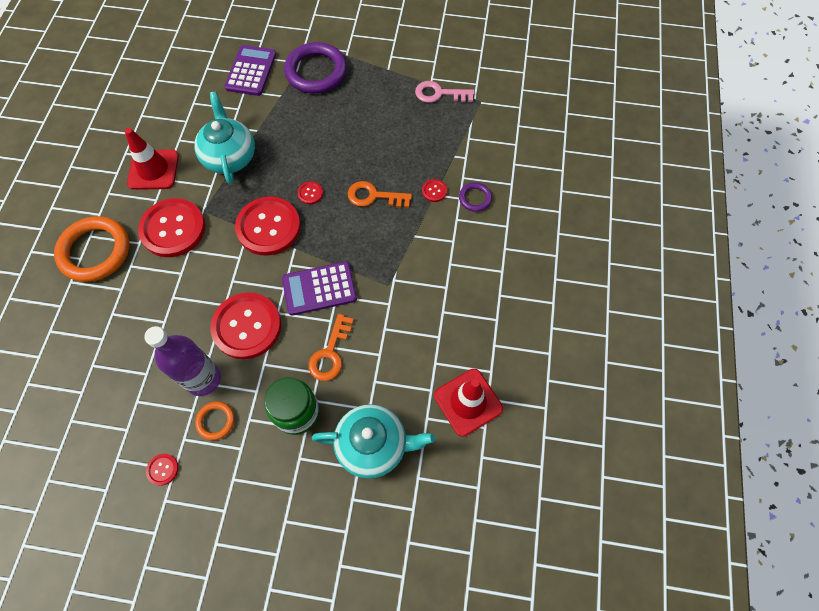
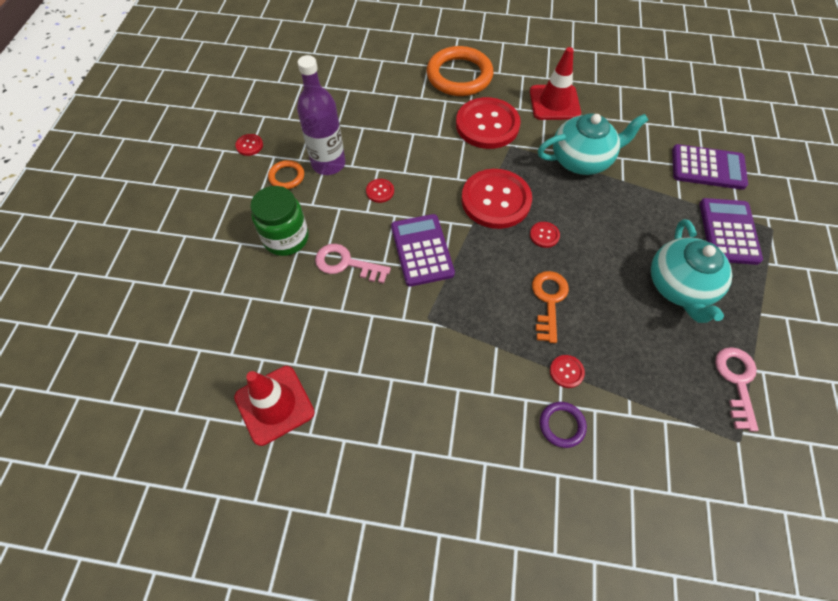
camera: 90 degrees right, 5 degrees down
red button [210,293,281,359] -> red button [366,179,394,203], size x0.41
purple ring [284,42,347,93] -> purple calculator [699,198,763,265]
orange key [308,314,354,381] -> pink key [315,244,391,284]
turquoise teapot [312,404,435,479] -> turquoise teapot moved to [651,219,732,323]

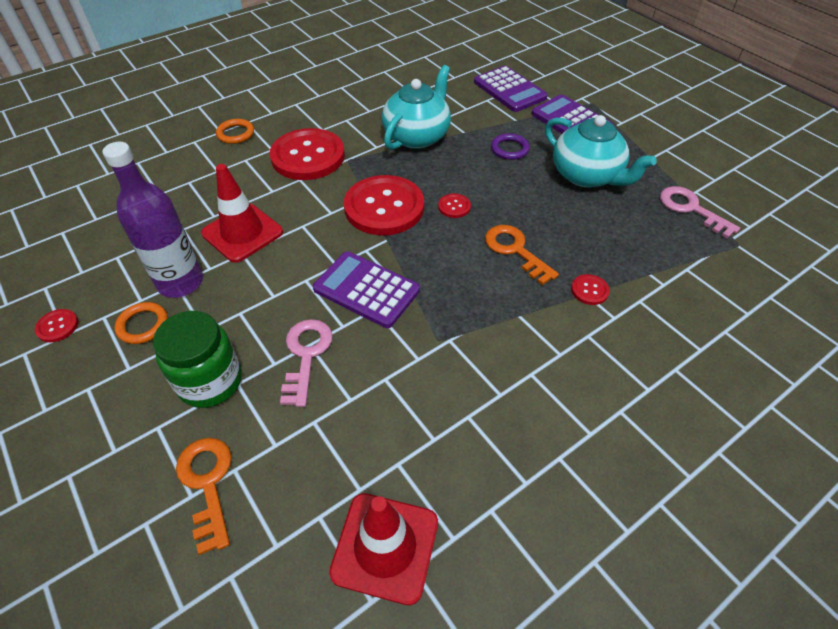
camera: 45 degrees left, 10 degrees down
pink key [315,244,391,284] -> pink key turned 120 degrees clockwise [280,319,333,407]
red button [366,179,394,203] -> none
orange ring [427,46,493,96] -> orange ring [216,119,254,144], size x0.48
red traffic cone [530,47,581,120] -> red traffic cone moved to [201,164,283,263]
purple ring [540,402,587,448] -> purple ring moved to [491,133,530,160]
purple calculator [672,144,748,190] -> purple calculator turned 90 degrees clockwise [474,66,548,112]
none -> orange key [176,438,232,555]

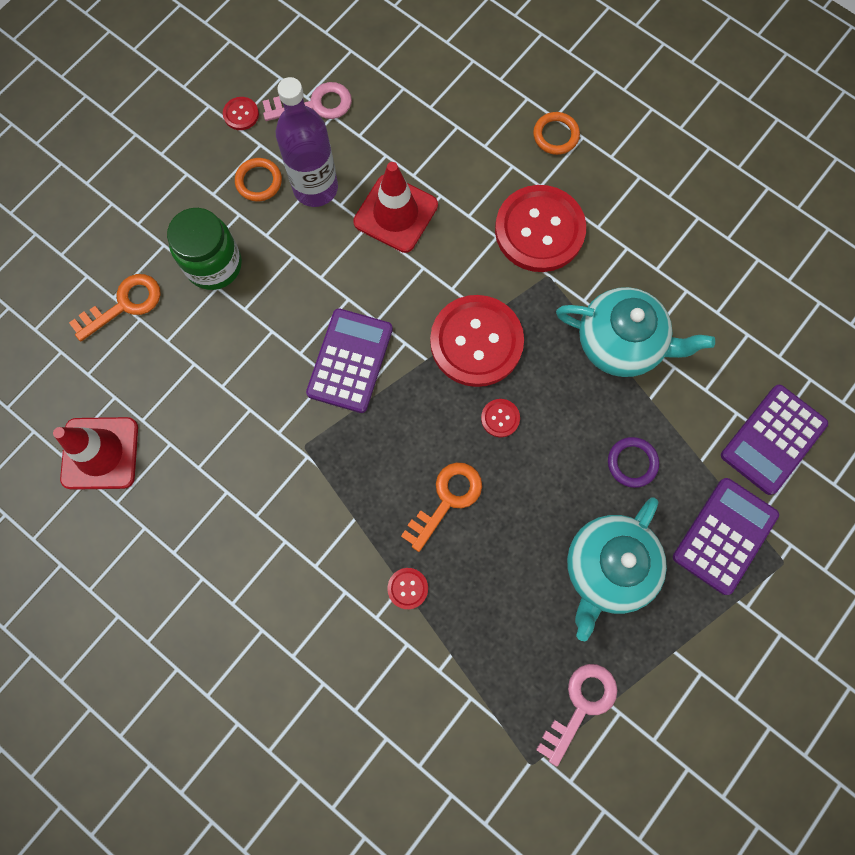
camera: 75 degrees right, 25 degrees up
pink key [280,319,333,407] -> pink key moved to [263,82,352,121]

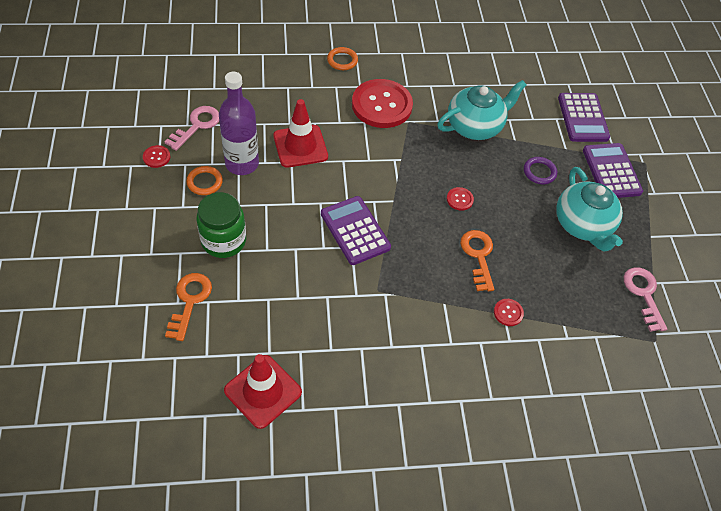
camera: 50 degrees left, 20 degrees down
red button [430,295,524,387] -> none

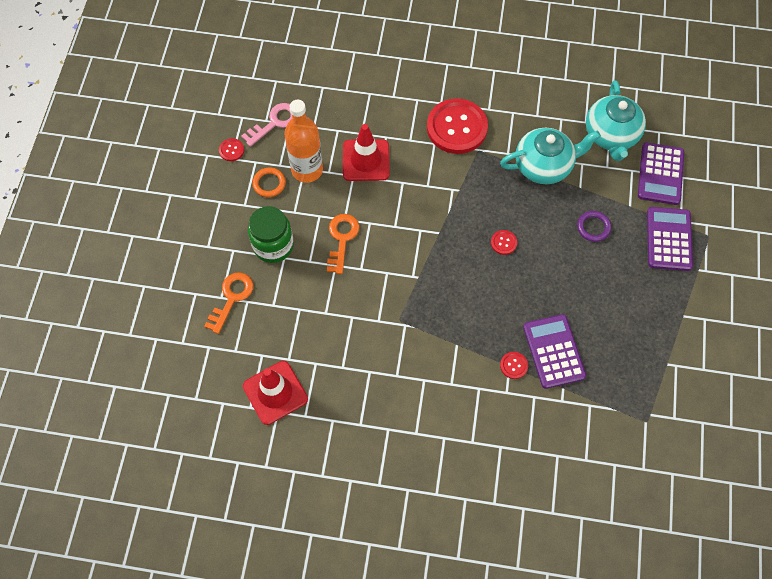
camera: 20 degrees right, 10 degrees up
purple bottle [219,72,259,175] -> orange bottle [284,100,323,183]
purple calculator [321,196,391,265] -> purple calculator moved to [523,314,586,389]
orange ring [327,47,358,70] -> none
orange key [460,230,494,292] -> orange key moved to [327,214,360,274]
turquoise teapot [556,167,623,251] -> turquoise teapot moved to [586,80,646,161]
pink key [624,267,667,332] -> none

